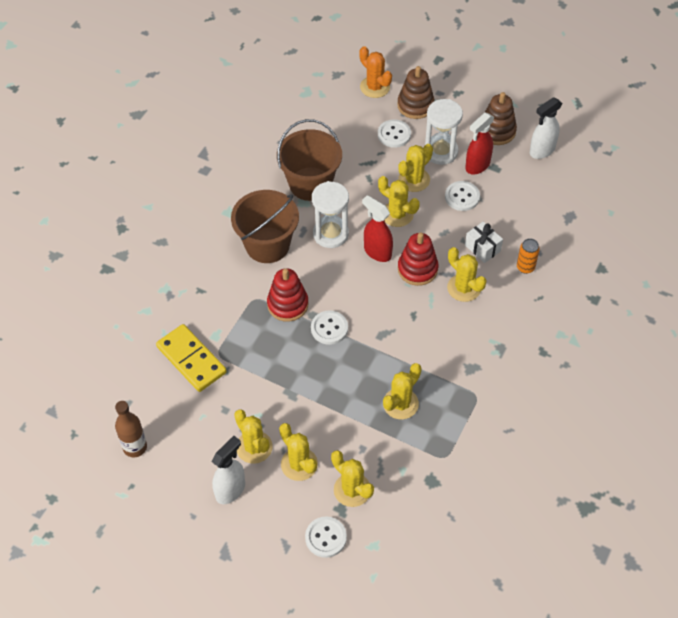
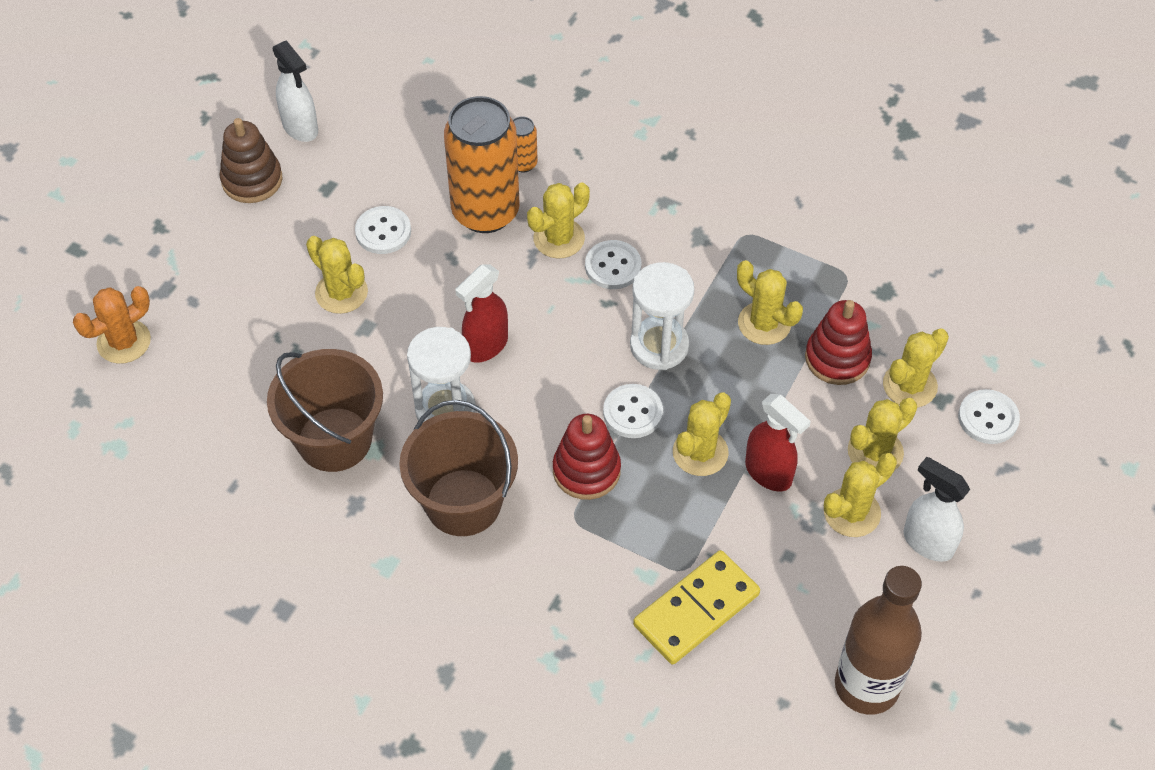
camera: 90 degrees left, 0 degrees up
brown bottle [115,401,147,457] -> brown bottle [835,566,922,715], size x1.62
white button [378,119,411,148] -> white button moved to [585,240,641,289]
yellow cactus [378,176,420,227] -> yellow cactus moved to [673,392,731,476]
brown stacking toy [397,66,435,119] -> none
red stacking toy [398,232,439,286] -> red stacking toy moved to [805,300,872,385]
white hourglass [425,99,463,165] -> white hourglass moved to [630,262,694,370]
red spray bottle [465,113,494,174] -> red spray bottle moved to [745,394,811,491]
white gift [465,222,503,263] -> orange can [444,96,520,233]

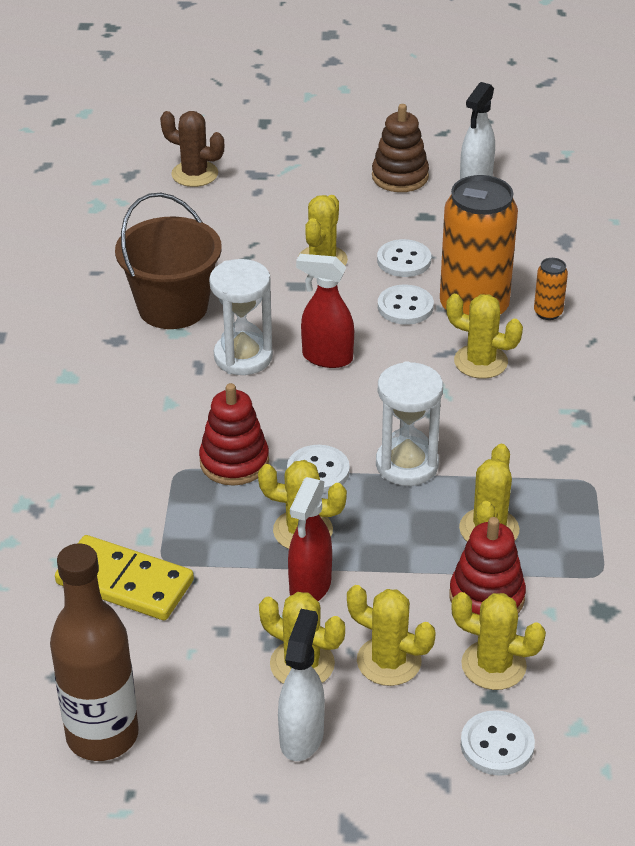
camera: 65 degrees right, 15 degrees down
orange cactus [73,286,151,364] -> brown cactus [160,111,224,187]
brown bucket [399,400,518,536] -> none
white button [585,240,641,289] -> white button moved to [378,285,434,325]

